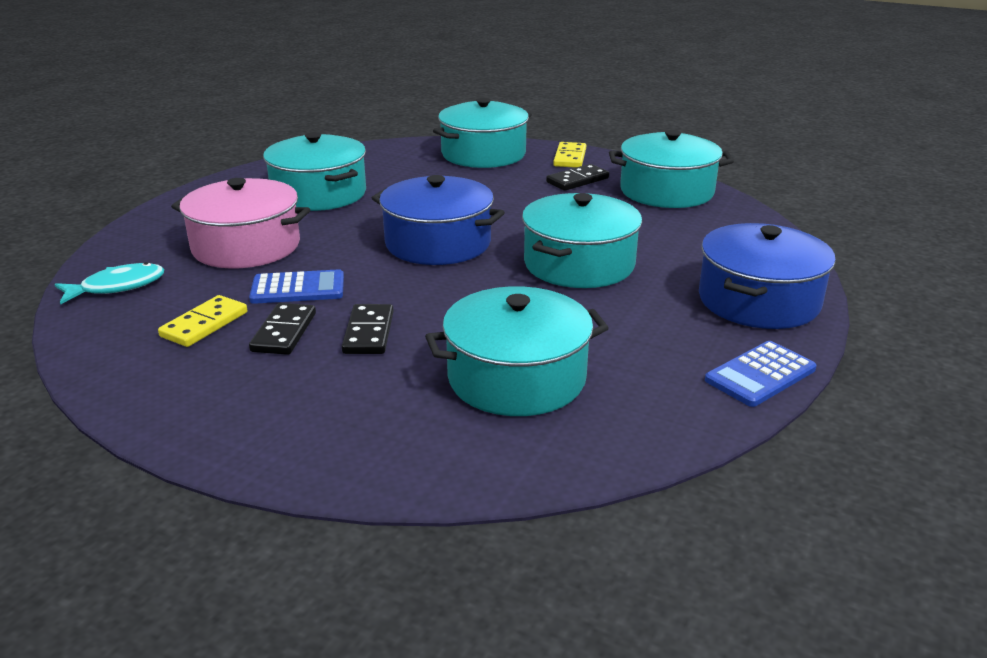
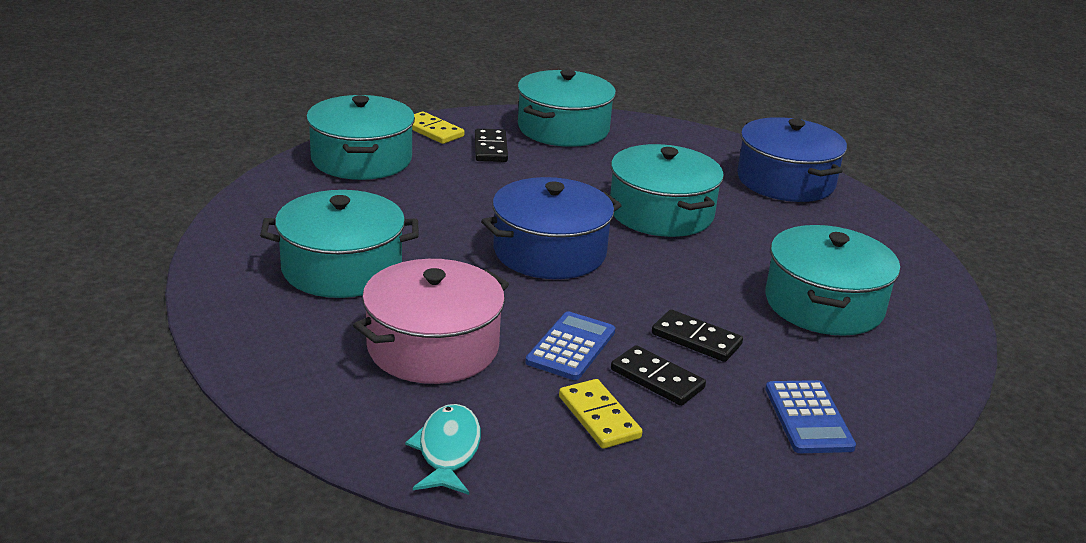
camera: 60 degrees left, 0 degrees up
blue calculator [705,341,817,407] -> blue calculator moved to [765,380,856,453]

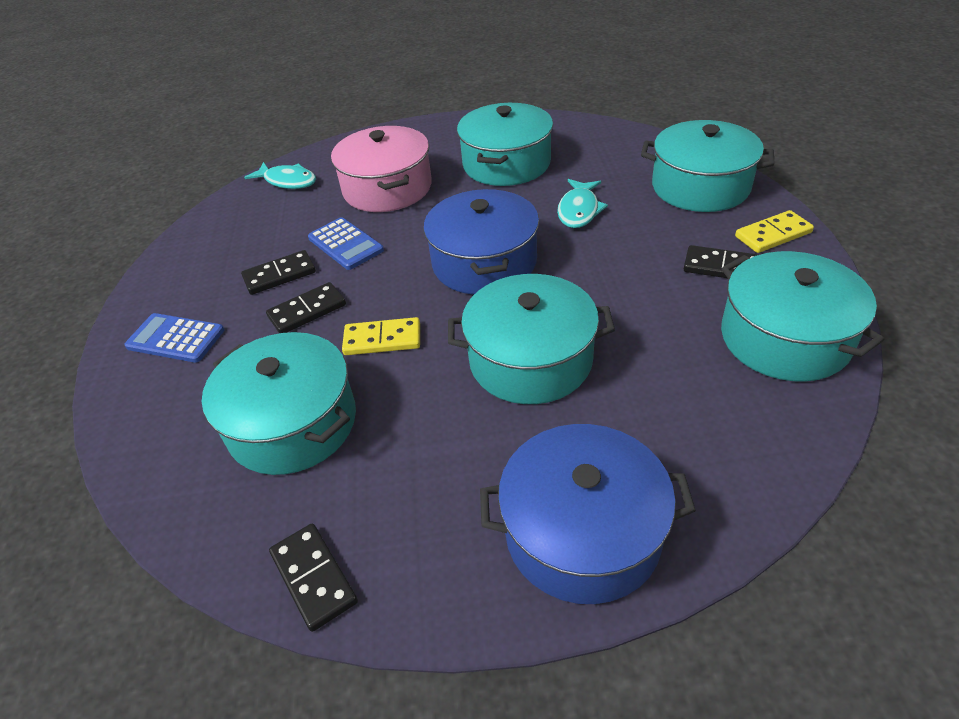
camera: 120 degrees right, 15 degrees up
yellow domino [559,379,643,449] -> yellow domino moved to [342,317,420,355]
none -> black domino [269,524,358,632]
none -> turquoise fish [557,179,608,228]

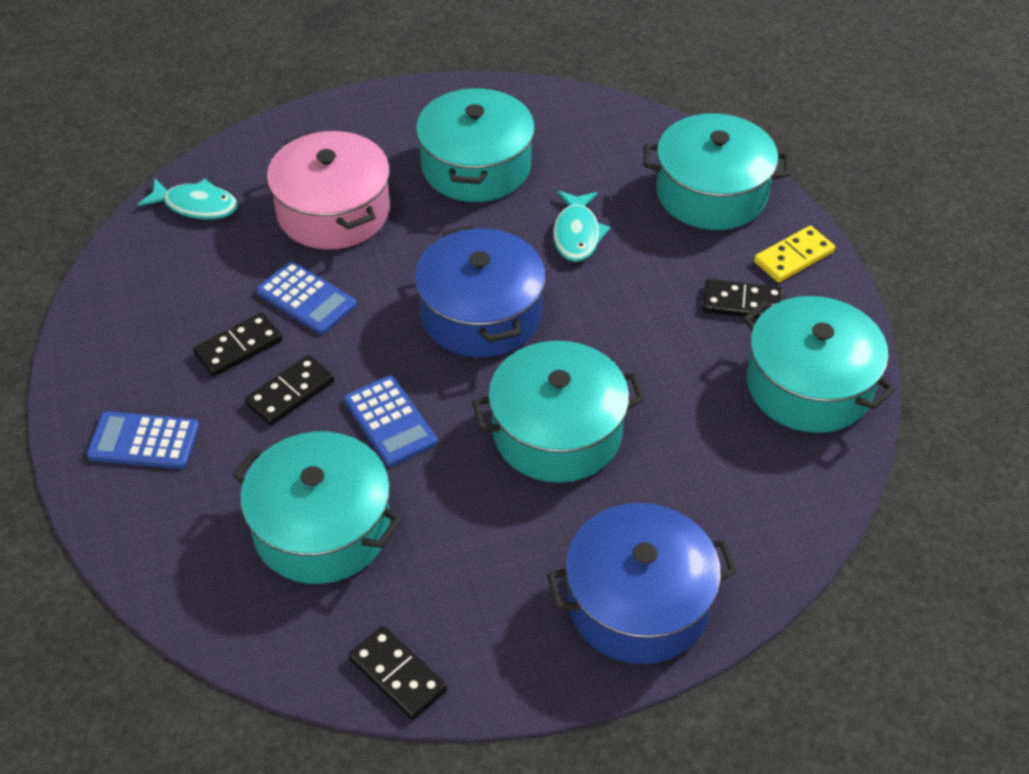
camera: 15 degrees left, 5 degrees up
yellow domino [342,317,420,355] -> blue calculator [344,376,437,466]

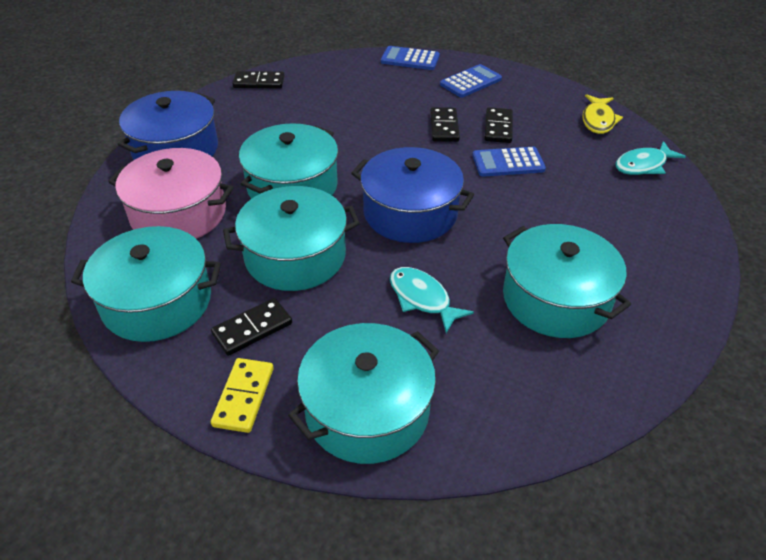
camera: 135 degrees right, 5 degrees down
turquoise pot [233,432,402,584] -> turquoise pot moved to [223,186,360,291]
pink pot [267,131,390,250] -> pink pot moved to [108,148,234,239]
blue calculator [344,376,437,466] -> blue calculator moved to [381,46,440,70]
none -> yellow fish [582,94,623,134]

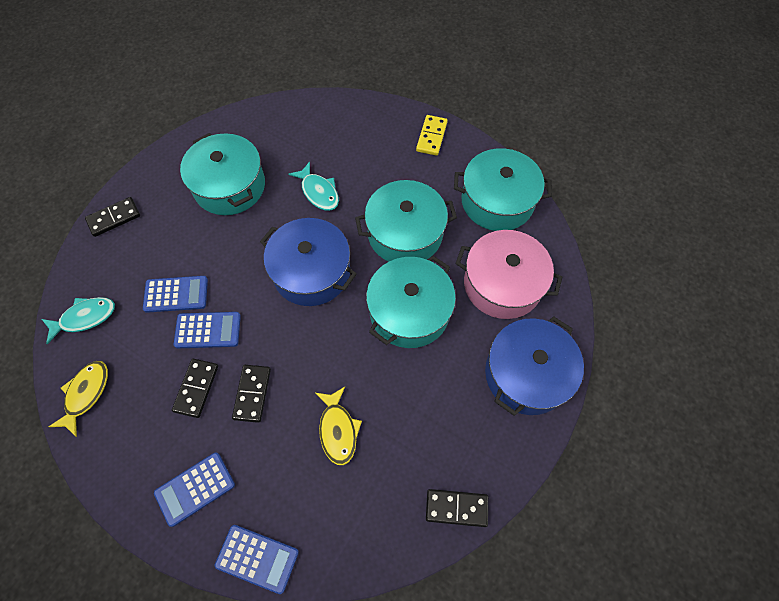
camera: 175 degrees left, 20 degrees up
black domino [211,298,292,356] -> black domino moved to [85,197,140,237]
turquoise pot [288,323,439,464] -> none
none -> blue calculator [143,276,208,313]
none -> yellow fish [316,387,362,465]

